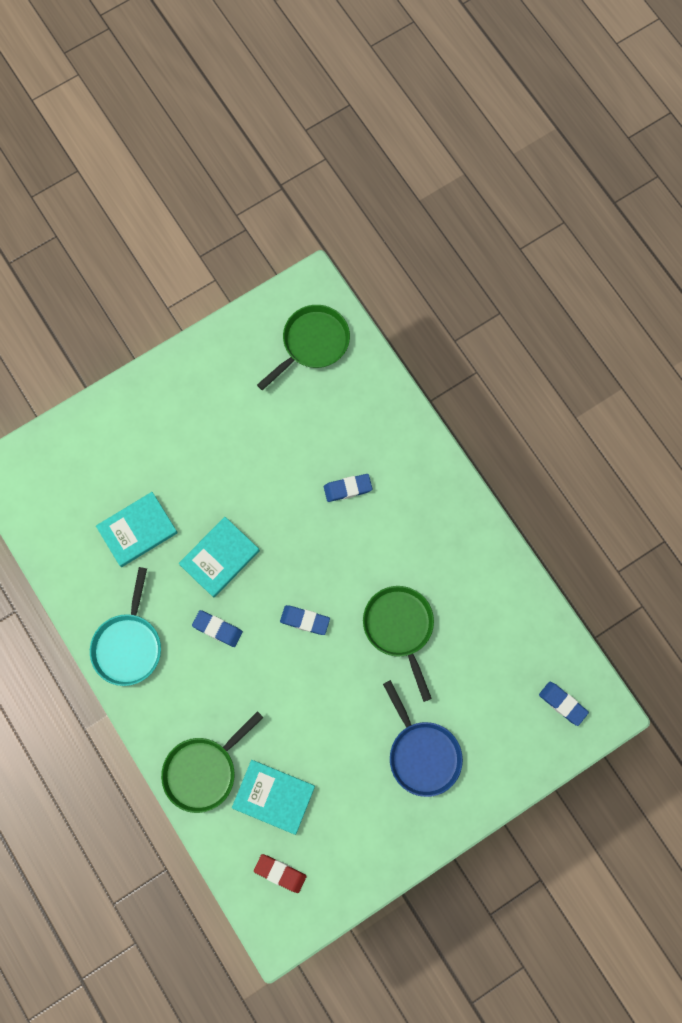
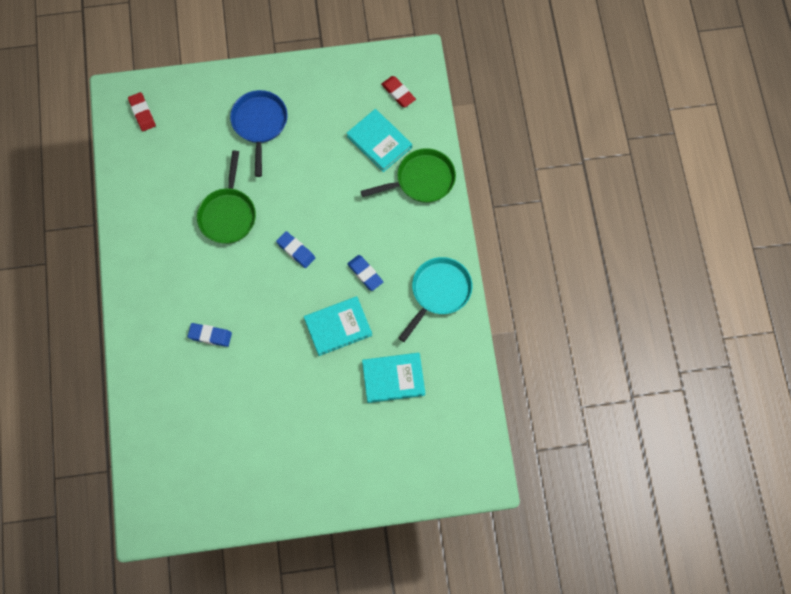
camera: 155 degrees left, 5 degrees down
green pan [257,305,350,390] -> none
blue eraser [539,682,589,726] -> red eraser [128,92,156,131]

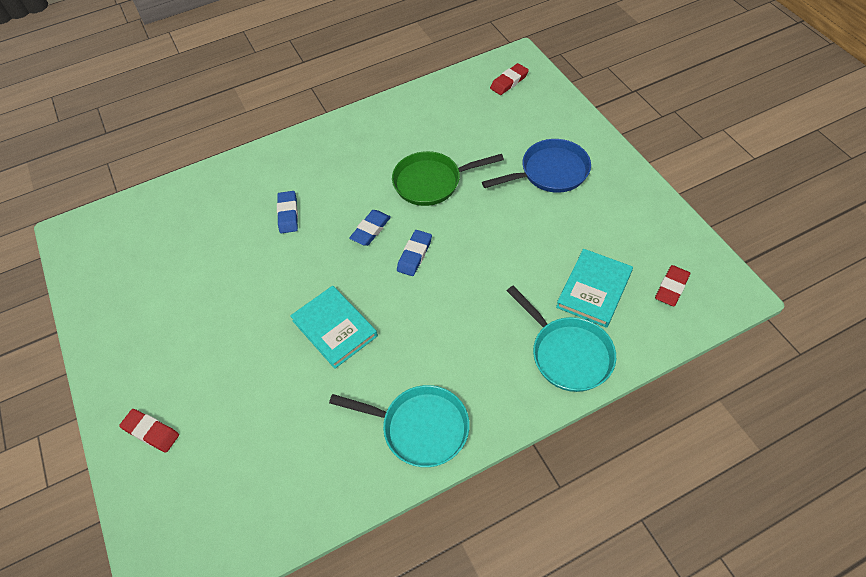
camera: 75 degrees right, 15 degrees down
blue eraser [347,255,383,291] -> blue eraser moved to [349,210,391,246]
green pan [361,148,456,203] -> turquoise pan [507,286,616,392]
turquoise book [362,353,426,403] -> none
none -> red eraser [119,409,179,453]

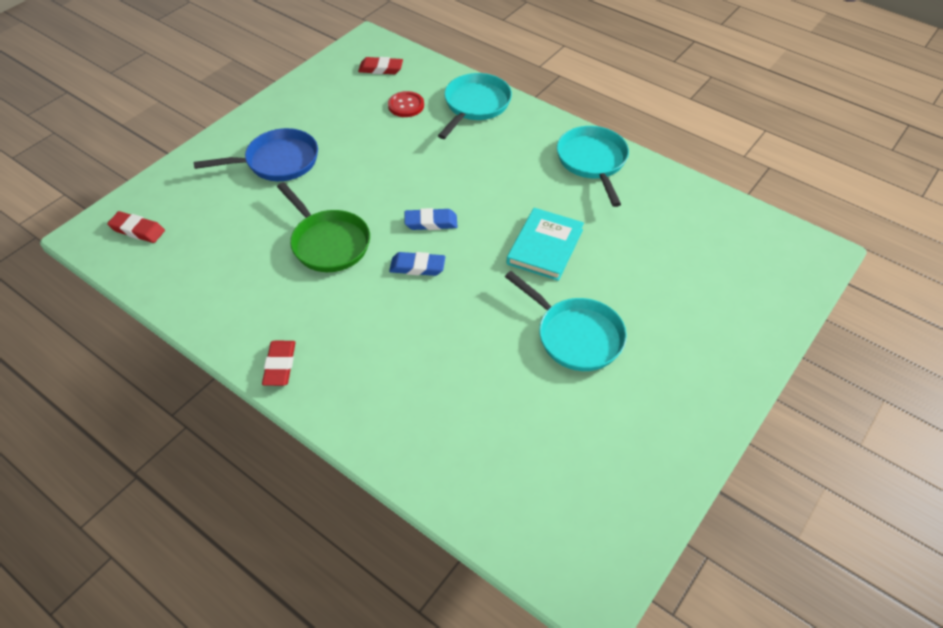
camera: 120 degrees left, 5 degrees down
red eraser [119,409,179,453] -> red eraser moved to [262,341,296,386]
blue eraser [277,191,298,233] -> none
blue pan [482,139,591,193] -> blue pan turned 120 degrees clockwise [193,128,318,181]
turquoise book [556,249,633,328] -> red button [388,91,424,117]
none -> turquoise pan [505,271,627,371]

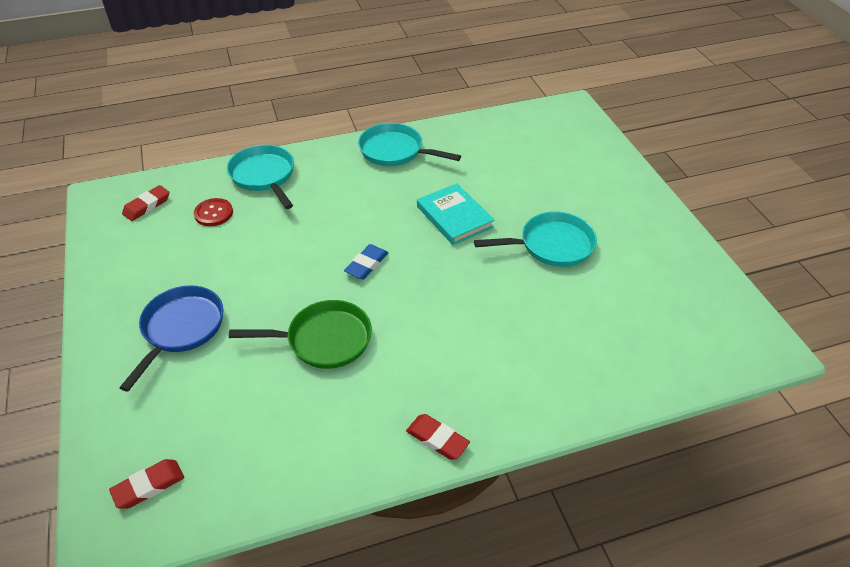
camera: 55 degrees left, 5 degrees down
blue eraser [389,252,445,276] -> none

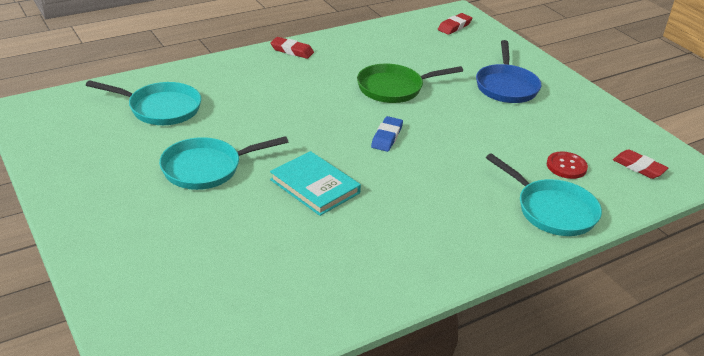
camera: 165 degrees right, 10 degrees down
red eraser [122,185,170,221] -> red eraser turned 75 degrees counterclockwise [613,149,668,179]
turquoise pan [358,123,461,166] -> turquoise pan moved to [86,80,201,125]

